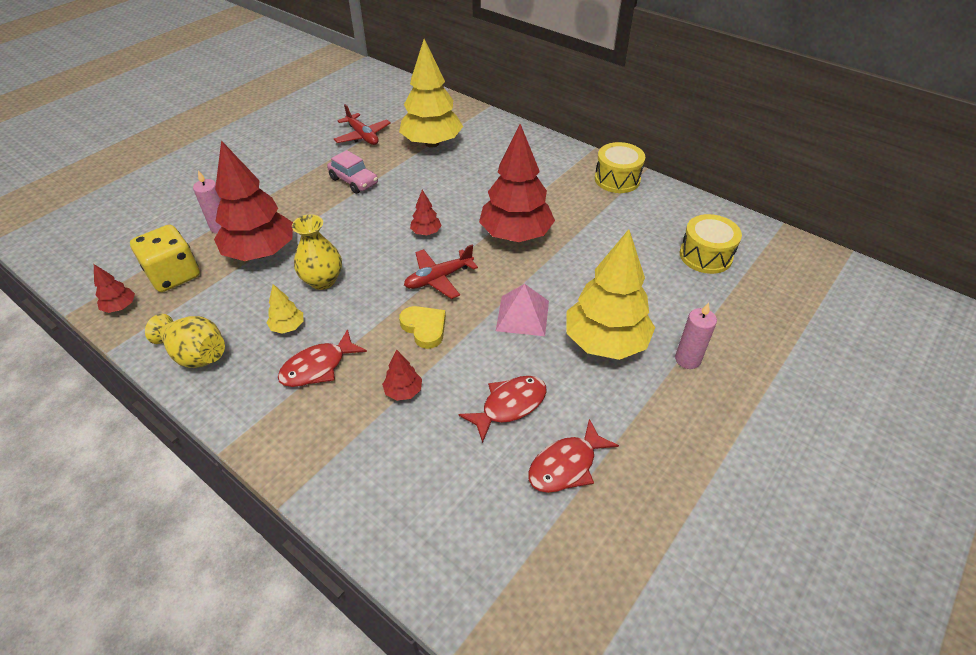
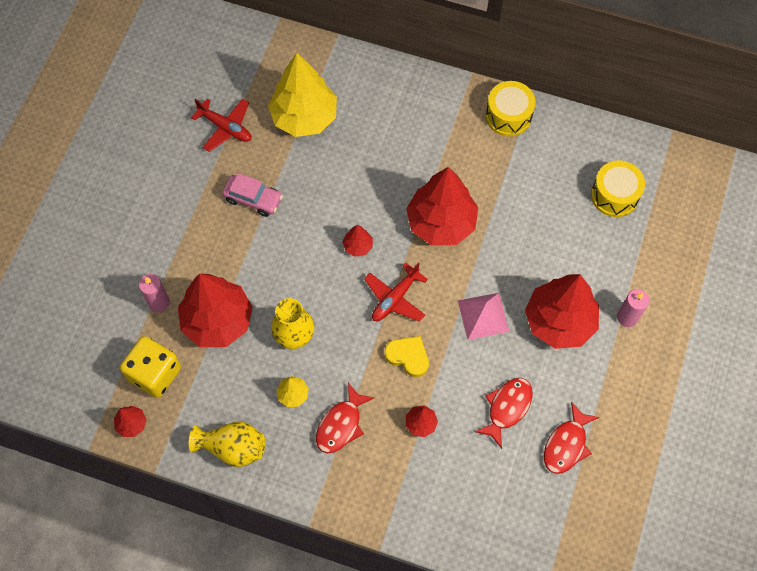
camera: 20 degrees left, 20 degrees up
yellow tree [566,229,655,360] -> red tree [525,274,599,349]

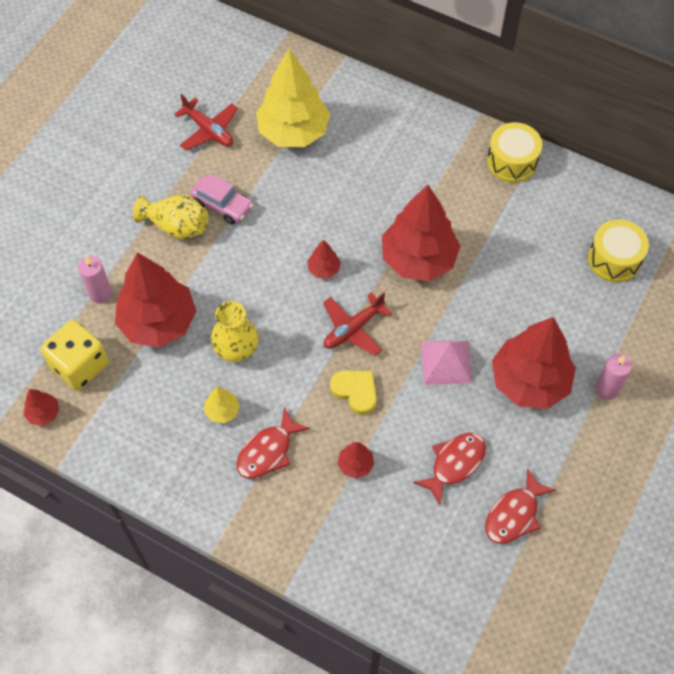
camera: 10 degrees right, 5 degrees down
yellow vase [189,421,265,467] -> yellow vase moved to [133,195,209,240]

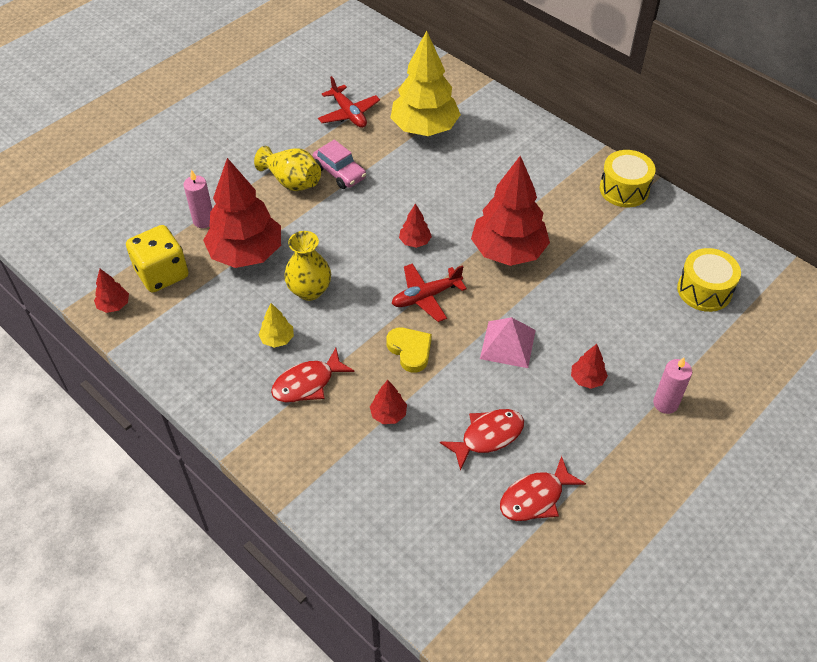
camera: 15 degrees right, 10 degrees down
red tree [492,317,576,409] -> red tree [571,344,608,389], size x0.43

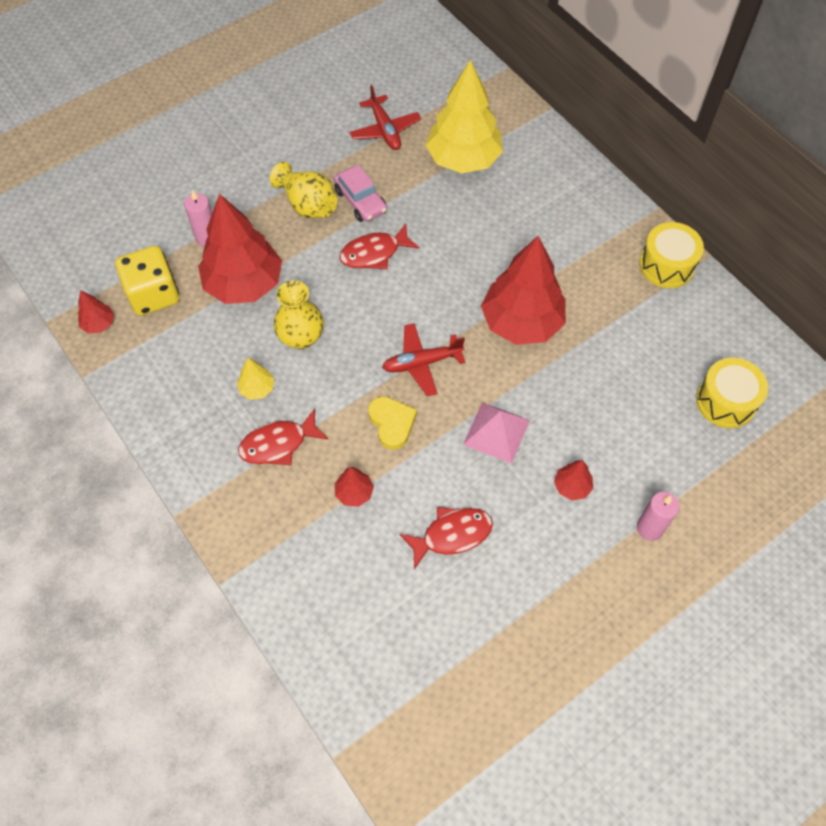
camera: 10 degrees right, 10 degrees up
red tree [399,203,432,248] -> none
red fish [500,456,586,521] -> red fish moved to [339,223,420,269]

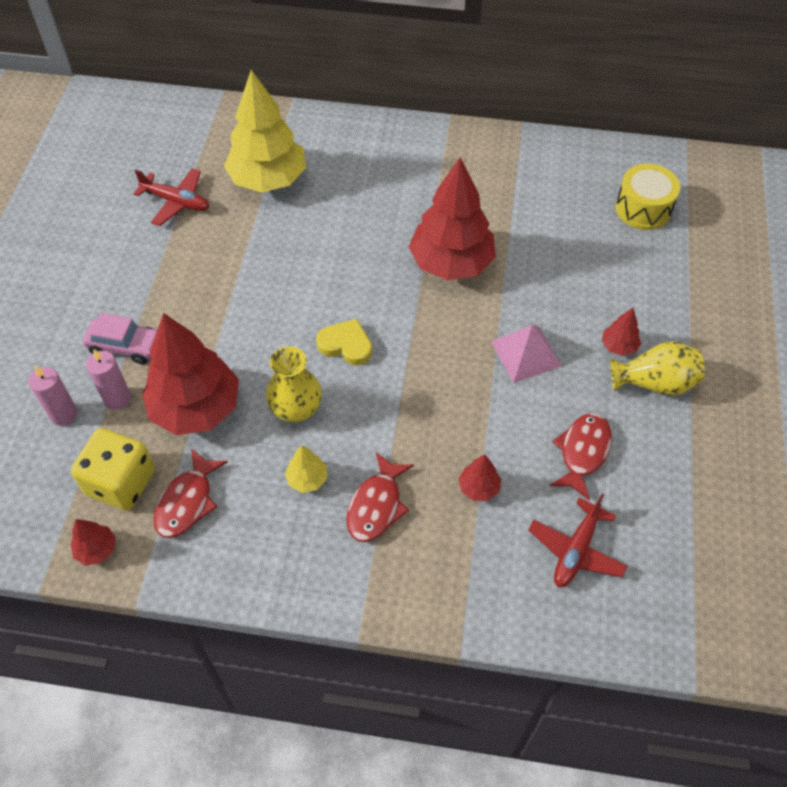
camera: 45 degrees left, 5 degrees down
yellow vase [270,162,337,218] -> yellow vase moved to [610,341,705,396]
pink car [334,165,387,222] -> pink car moved to [83,313,157,364]
red fish [339,223,420,269] -> red fish moved to [154,448,228,538]
yellow heart [368,396,417,450] -> yellow heart moved to [316,319,372,365]
red plane [382,323,465,396] -> red plane moved to [528,494,627,587]
pink candle [637,492,679,541] -> pink candle moved to [28,365,77,426]
yellow drum [639,222,704,288] -> none

